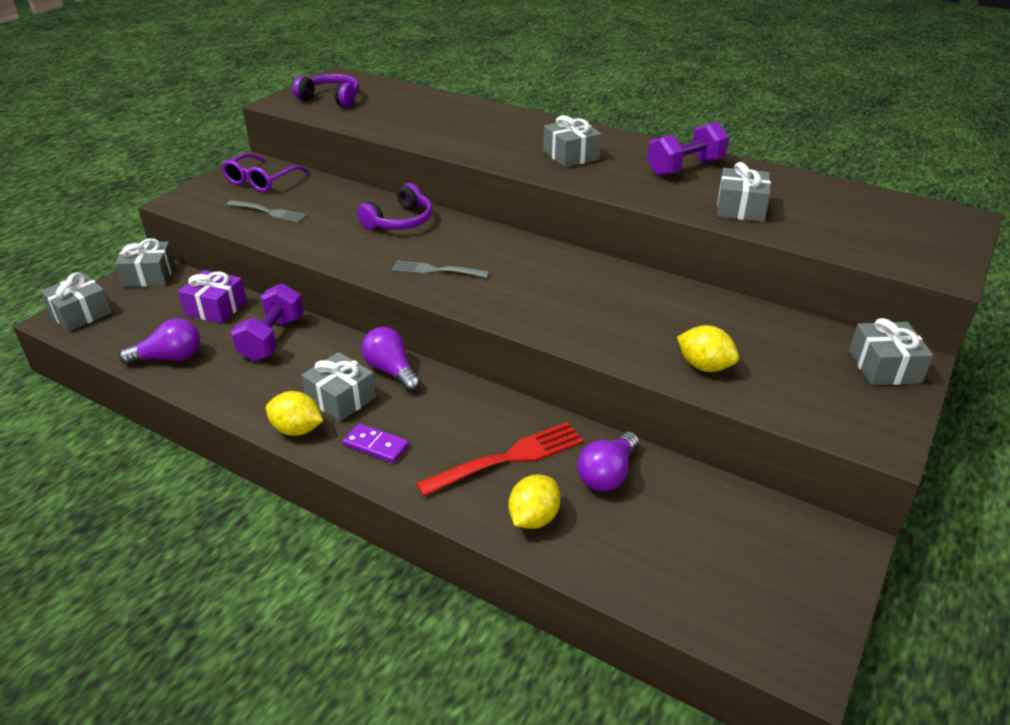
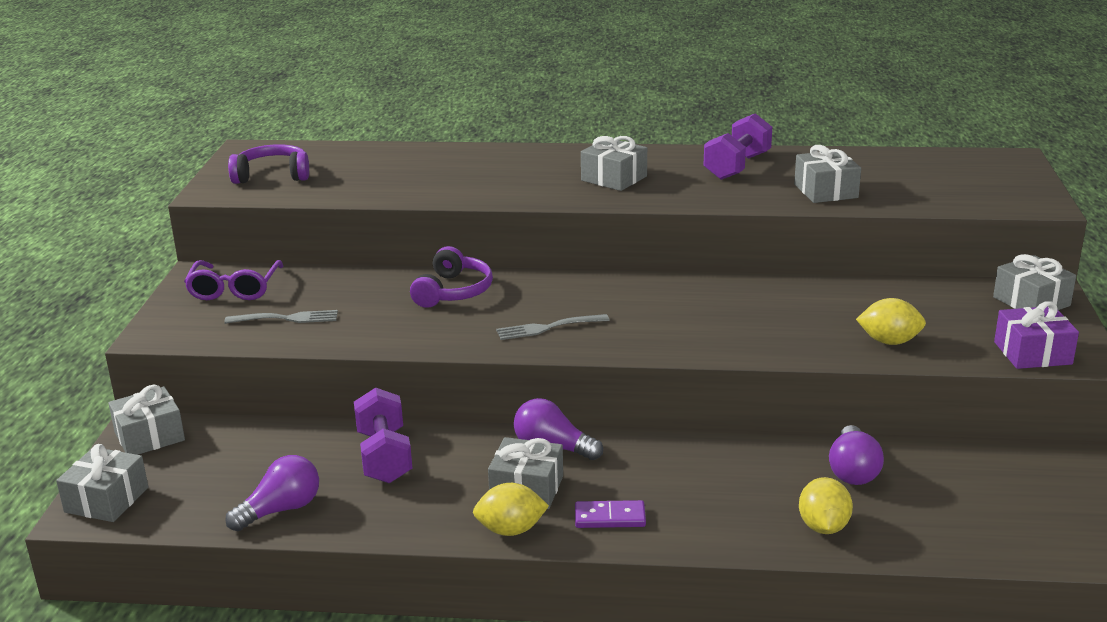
camera: 25 degrees left, 10 degrees down
purple gift [178,270,247,324] -> purple gift moved to [994,301,1079,369]
red fork [416,422,584,496] -> none

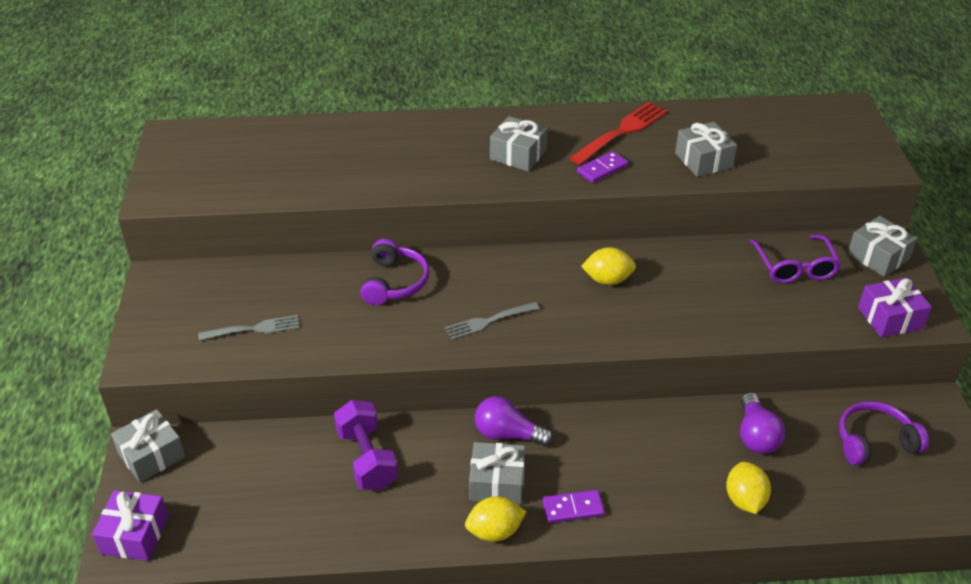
camera: 10 degrees left, 15 degrees up
grey gift [56,444,148,522] -> purple gift [92,490,168,561]
purple glasses [184,260,283,300] -> purple glasses moved to [749,235,841,283]
purple light bulb [225,455,319,531] -> none
purple headphones [228,144,309,184] -> purple headphones moved to [839,401,929,466]
purple dumbbell [703,113,772,180] -> red fork [569,102,668,165]
yellow lemon [856,298,926,345] -> yellow lemon moved to [581,247,636,285]
none -> purple domino [577,151,628,183]

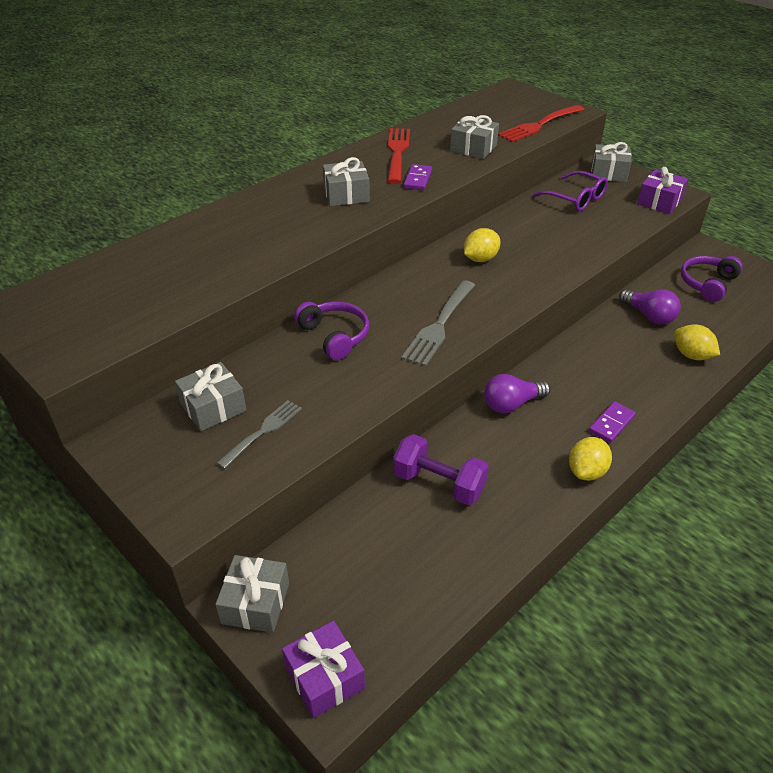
camera: 40 degrees left, 0 degrees up
grey fork [445,302,539,340] -> grey fork [401,280,475,367], size x1.54
grey gift [469,442,525,505] -> grey gift moved to [175,362,246,431]
none -> red fork [498,105,584,142]

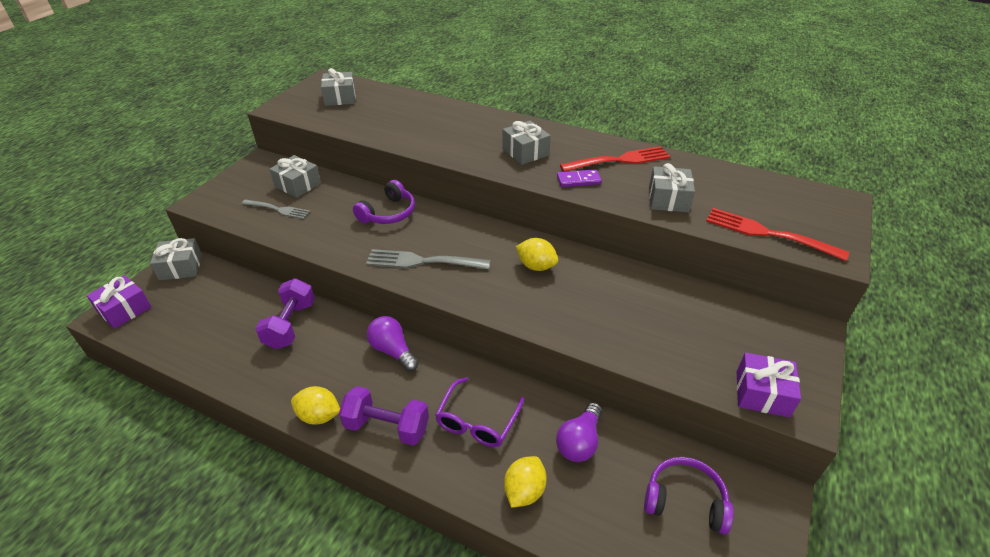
camera: 70 degrees right, 0 degrees up
purple glasses [532,171,608,211] -> purple glasses moved to [435,377,524,447]
purple domino [589,401,636,443] -> purple dumbbell [339,386,429,446]
grey gift [591,142,631,182] -> grey gift moved to [321,68,355,106]

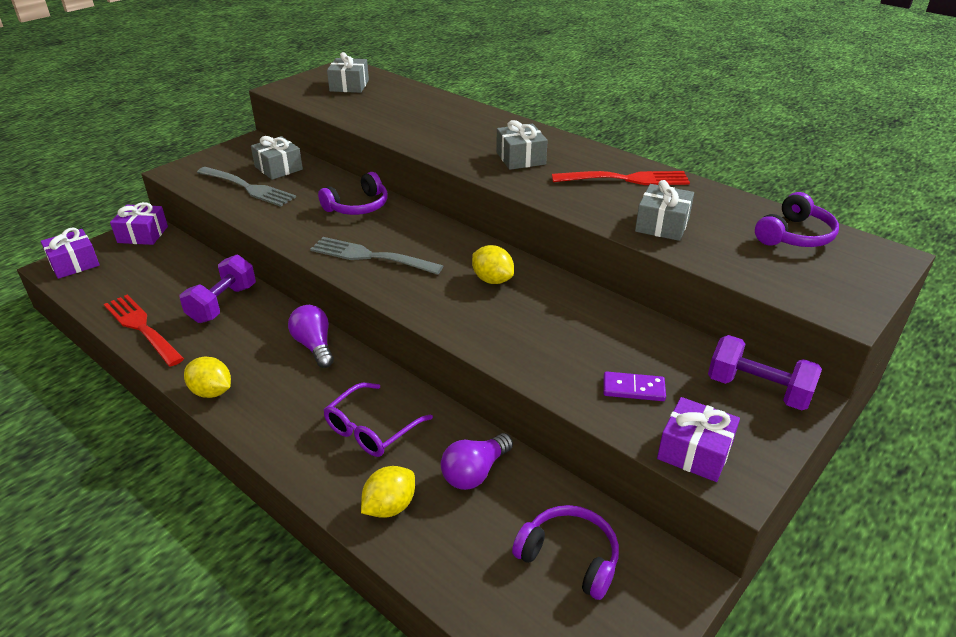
camera: 15 degrees right, 5 degrees down
grey gift [150,238,202,280] -> purple gift [110,202,168,245]
grey fork [241,200,310,219] -> grey fork [197,167,296,207], size x1.54
purple dumbbell [339,386,429,446] -> purple dumbbell moved to [708,335,822,410]
purple domino [557,169,602,187] -> purple domino moved to [603,371,666,401]
red fork [706,208,849,261] -> red fork moved to [104,294,184,367]
none -> purple headphones [755,192,839,247]

